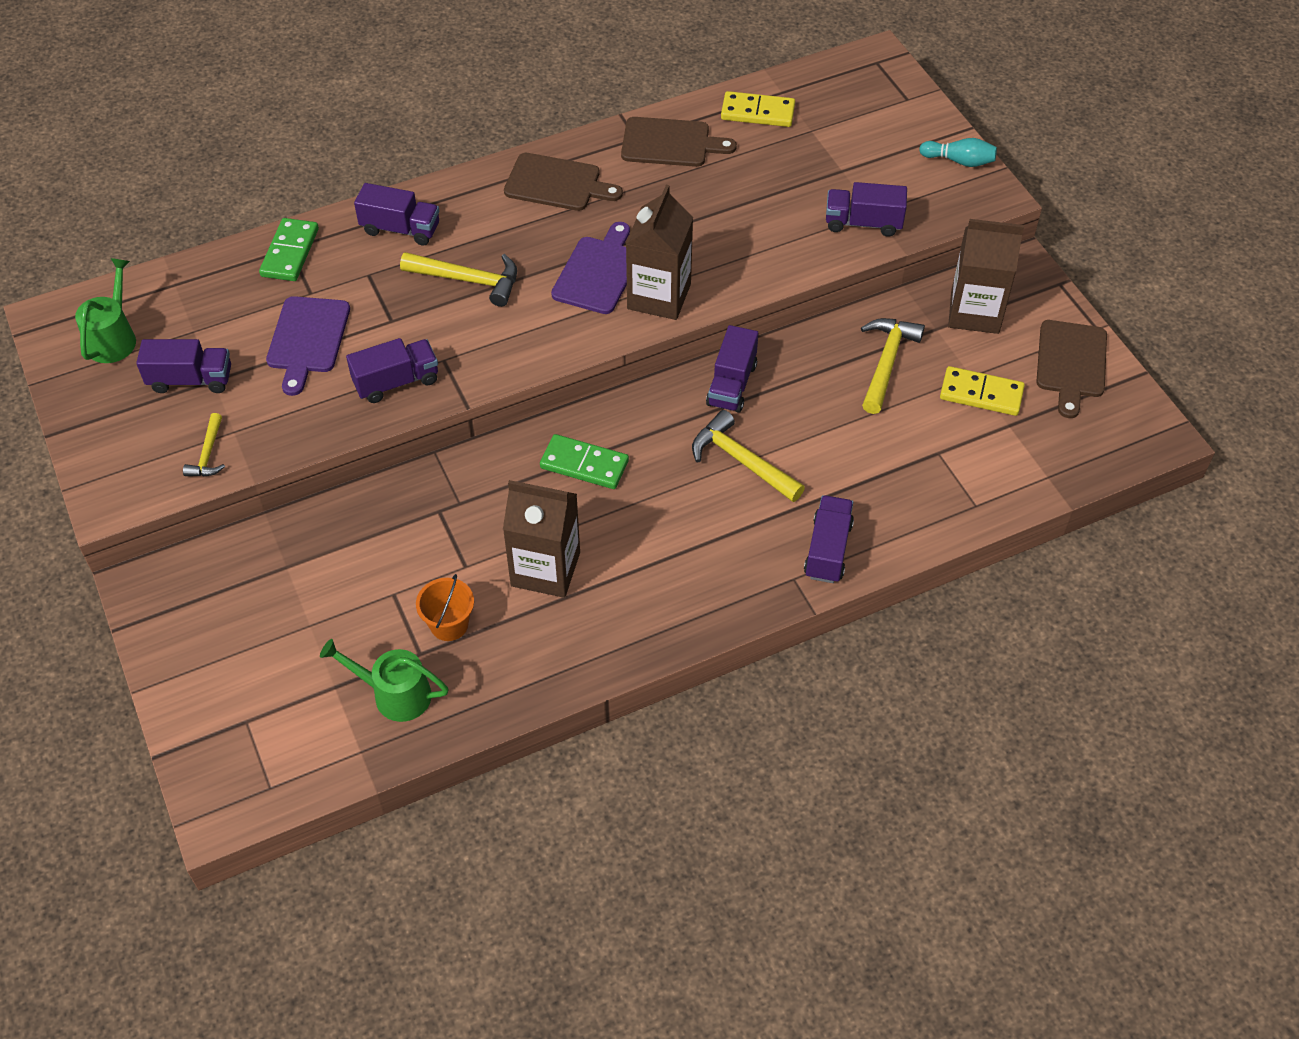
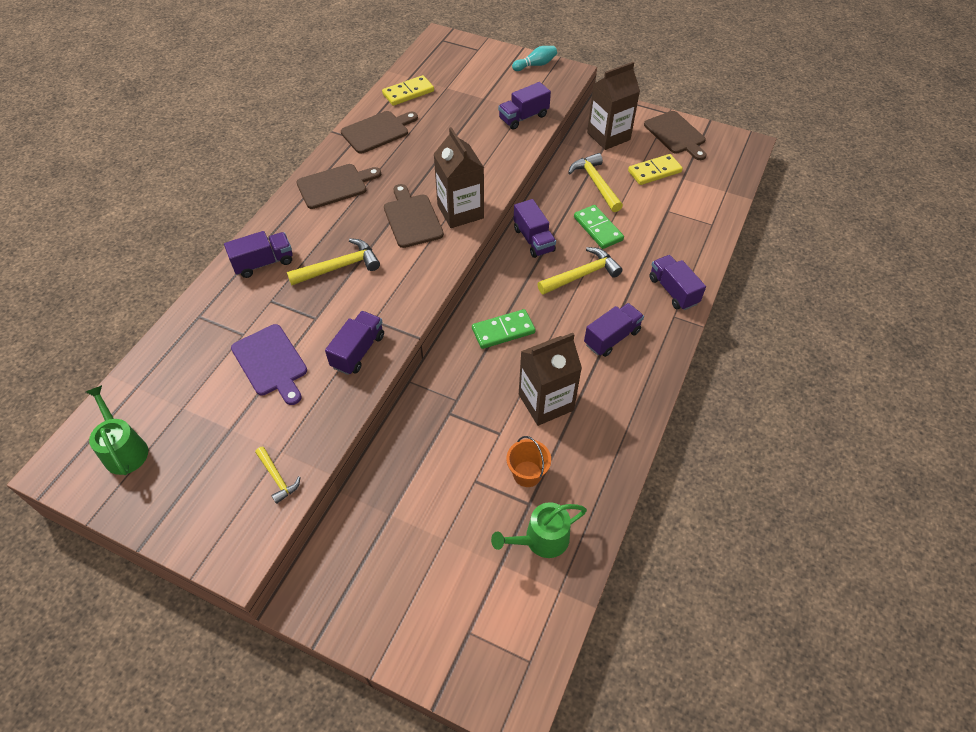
camera: 40 degrees left, 0 degrees up
purple truck [136,339,231,393] -> purple truck moved to [584,303,644,357]
green domino [259,218,319,281] -> green domino moved to [574,205,624,249]
purple cutting board [551,222,630,314] -> brown cutting board [384,184,444,248]
yellow hammer [692,410,805,502] -> yellow hammer turned 150 degrees clockwise [538,247,623,295]

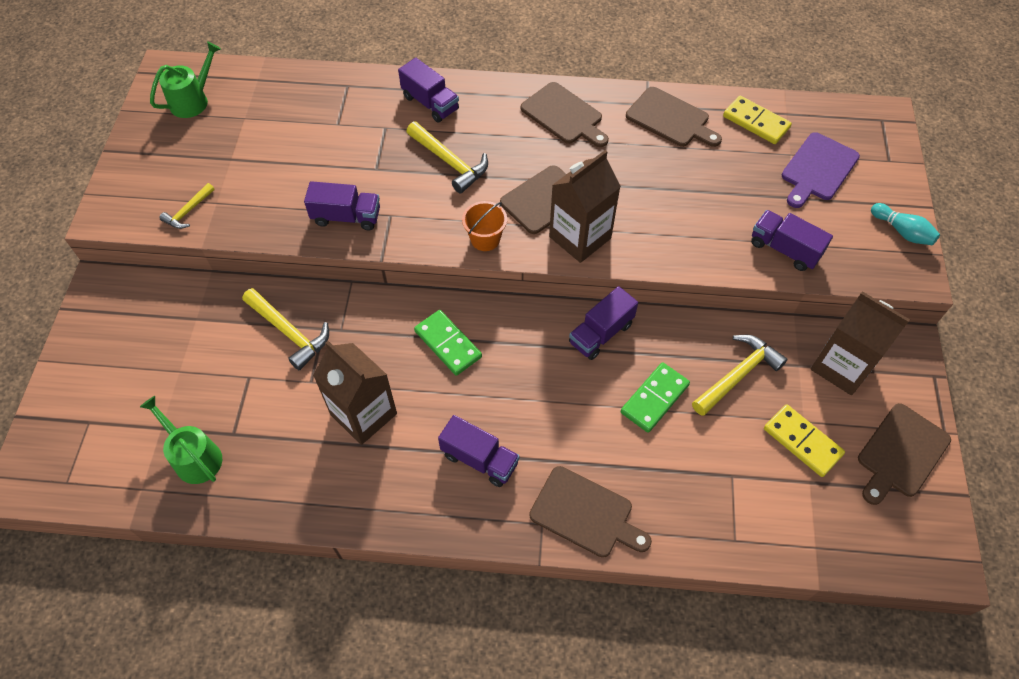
camera: 70 degrees right, 5 degrees up
purple cutting board [231,324,307,405] -> purple cutting board moved to [782,132,860,208]
orange bucket [507,436,551,487] -> orange bucket moved to [462,201,507,251]
yellow hammer [538,247,623,295] -> yellow hammer moved to [242,288,329,370]
purple truck [649,255,706,310] -> brown cutting board [529,466,652,558]

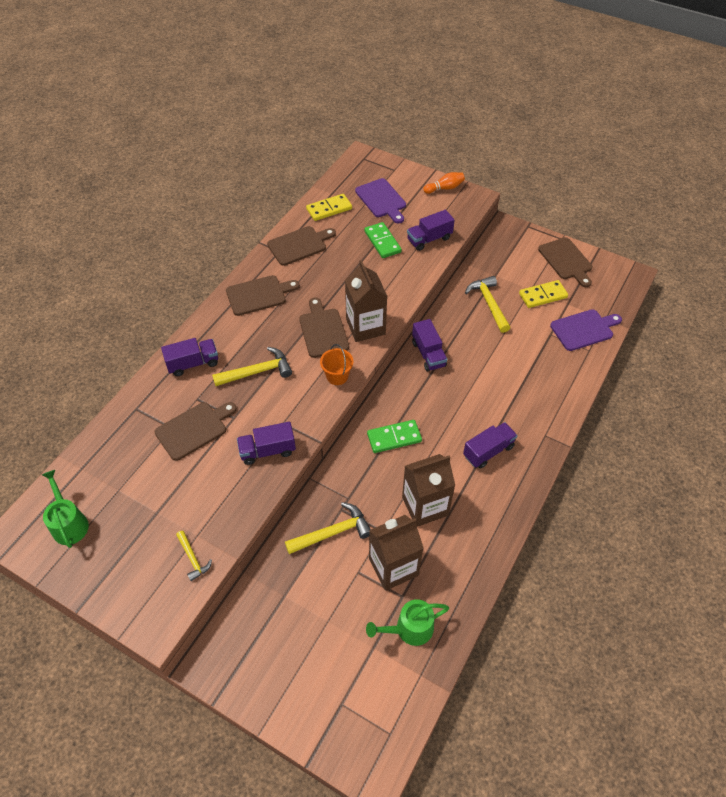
camera: 65 degrees left, 5 degrees down
purple truck [304,181,380,230] -> purple truck turned 135 degrees counterclockwise [237,422,296,465]
brown cutting board [529,466,652,558] -> brown cutting board moved to [155,402,237,461]
green domino [621,362,690,433] -> green domino moved to [364,222,402,258]
brown carton [811,291,910,395] -> brown carton moved to [369,515,424,591]
turquoise bowling pin [871,203,940,245] -> orange bowling pin [423,172,465,194]
none -> purple cutting board [550,309,622,351]

